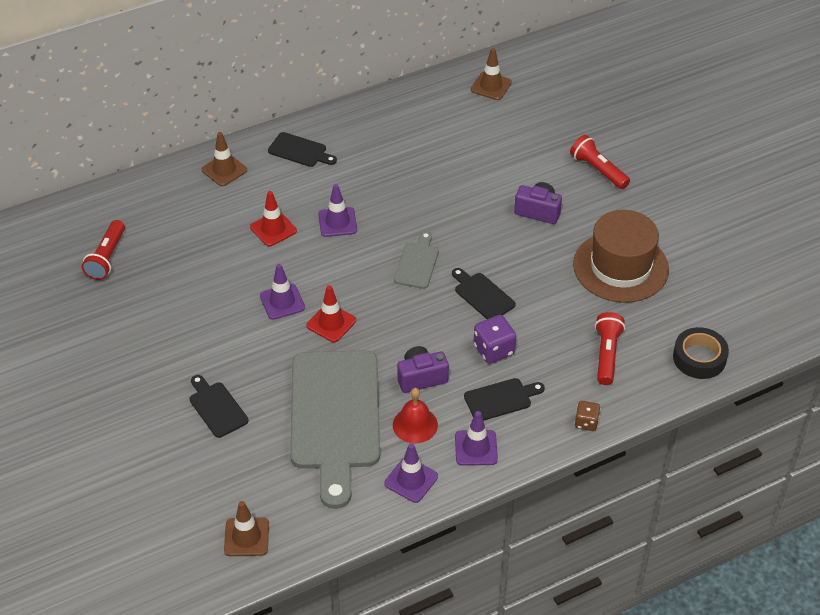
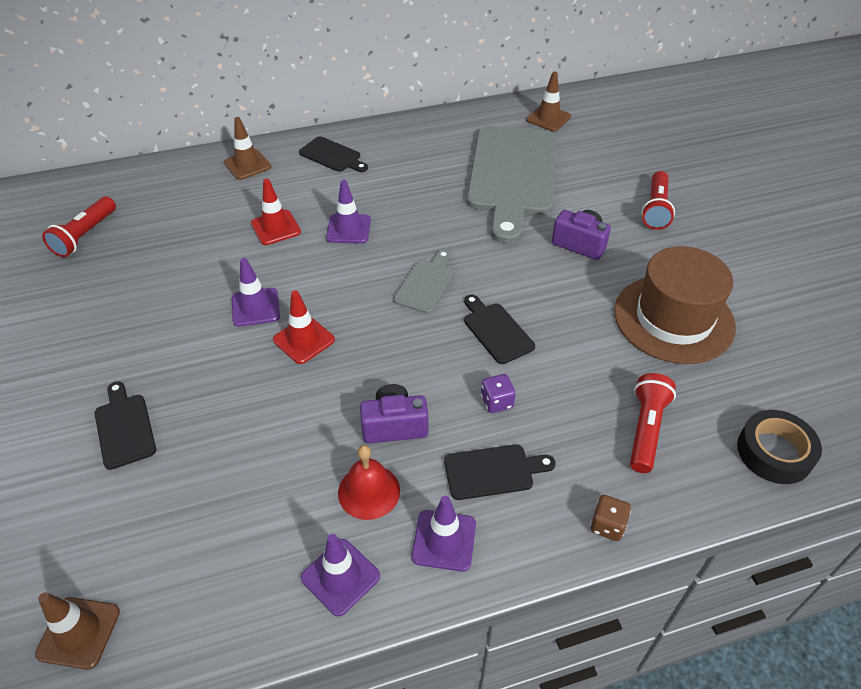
camera: 10 degrees right, 0 degrees up
grey cutting board [290,350,380,509] -> grey cutting board moved to [467,126,557,244]
purple dice [474,315,516,364] -> purple dice [481,374,516,413], size x0.63
red flashlight [570,135,630,189] -> red flashlight turned 135 degrees counterclockwise [641,171,675,230]

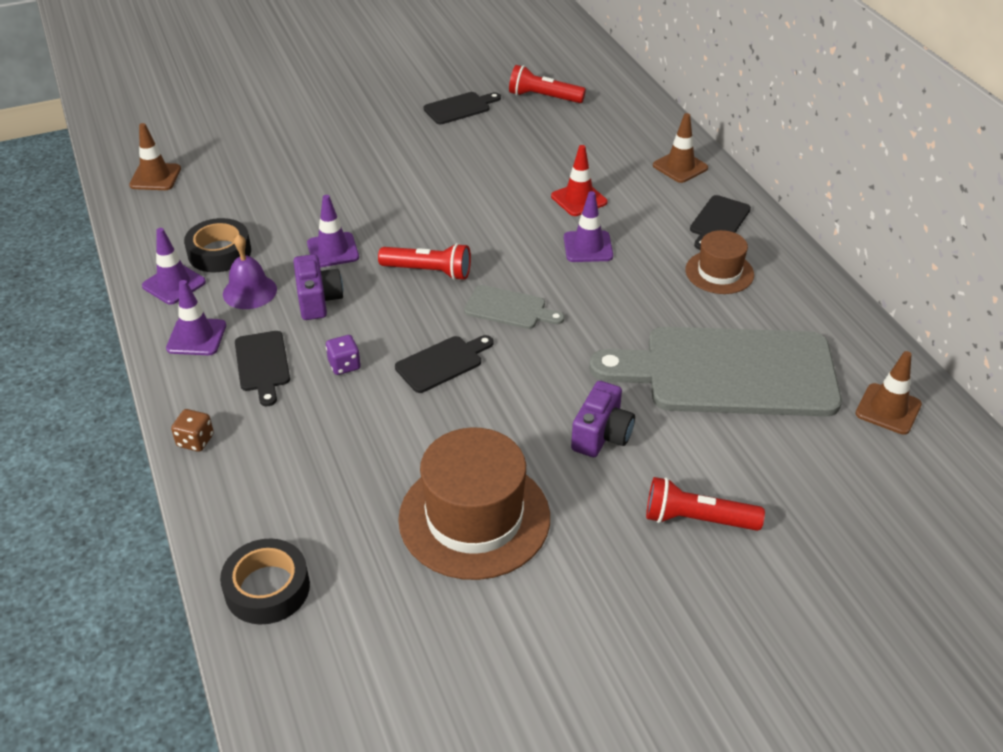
camera: 85 degrees right, 5 degrees down
black cutting board [95,381,156,470] -> black cutting board moved to [423,92,501,124]
purple traffic cone [232,258,280,327] -> purple traffic cone moved to [307,195,359,268]
red traffic cone [273,290,335,364] -> none
red bell [338,445,400,520] -> purple bell [223,234,277,309]
red flashlight [630,373,676,473] -> red flashlight moved to [378,243,471,280]
none -> black tape [184,218,251,272]
none -> brown hat [685,230,754,294]

